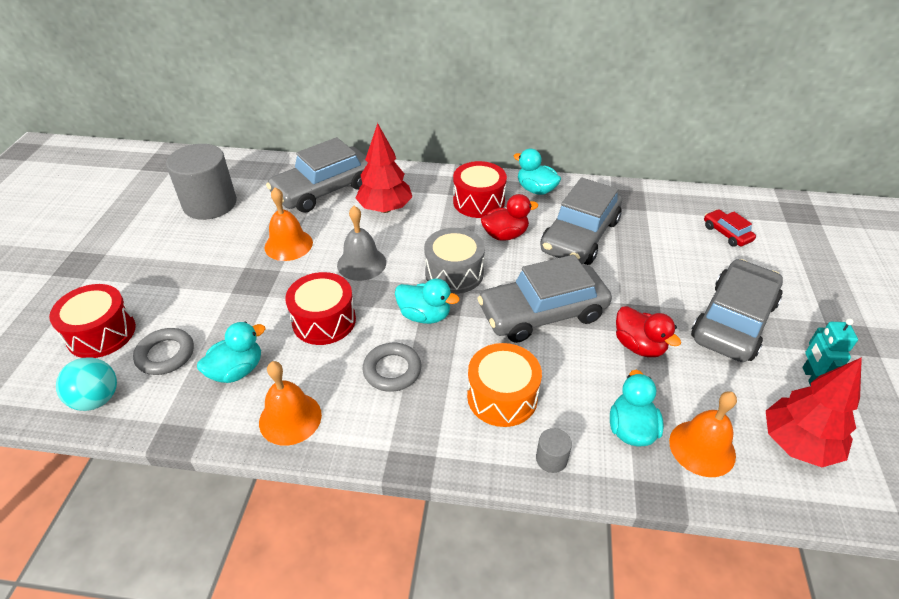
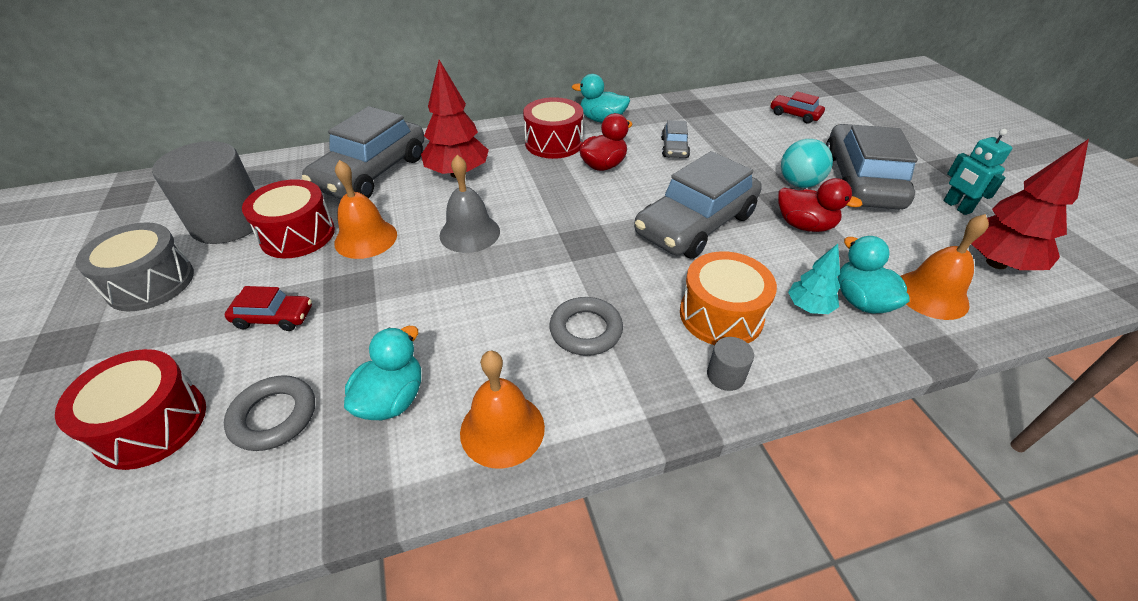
camera: 25 degrees left, 0 degrees up
turquoise ball [56,357,117,411] -> turquoise ball moved to [781,139,833,188]
red drum [285,272,356,345] -> red drum moved to [242,179,335,258]
turquoise duck [395,279,460,324] -> none
grey drum [424,228,485,294] -> grey drum moved to [75,222,194,311]
grey cylinder [536,428,572,473] -> grey cylinder moved to [707,337,754,391]
grey car [540,177,622,265] -> grey car [661,120,690,158], size x0.46
none -> red car [225,286,312,331]
none -> turquoise tree [788,244,840,314]

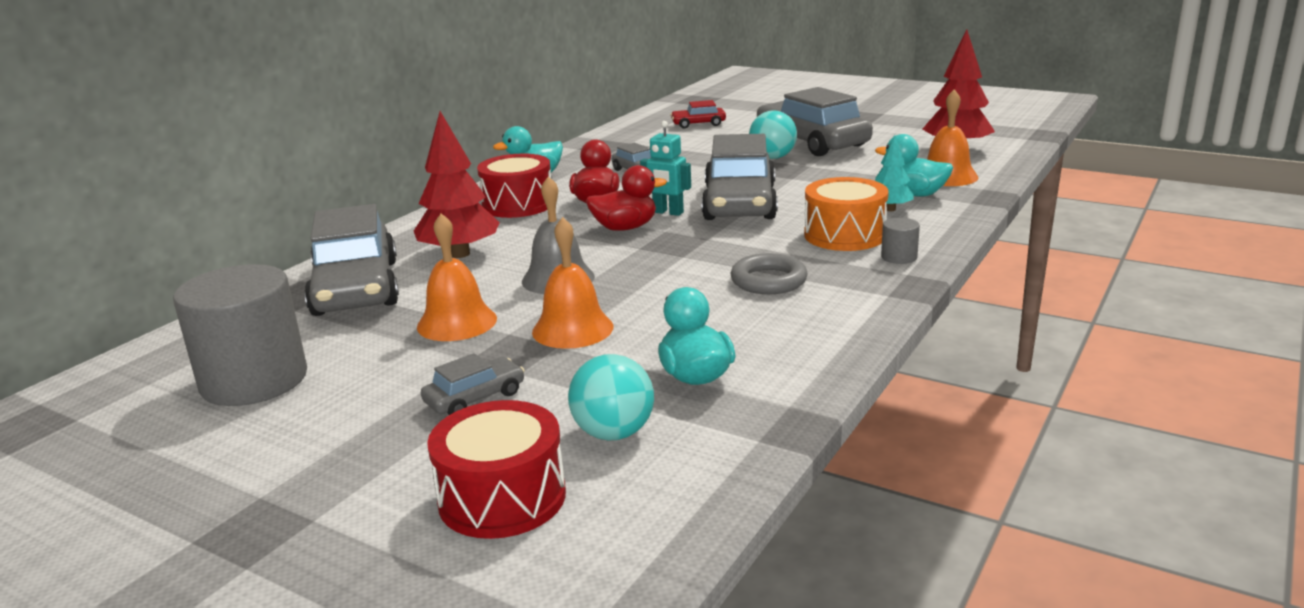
camera: 40 degrees left, 20 degrees down
grey drum [75,222,194,311] -> none
grey ring [224,375,315,451] -> turquoise ball [568,354,654,441]
red car [225,286,312,331] -> grey car [421,353,525,415]
red drum [242,179,335,258] -> none
orange bell [460,351,545,469] -> orange bell moved to [532,217,613,349]
red duck [778,178,863,232] -> red duck moved to [586,165,667,231]
turquoise robot [943,129,1012,215] -> turquoise robot moved to [640,121,691,216]

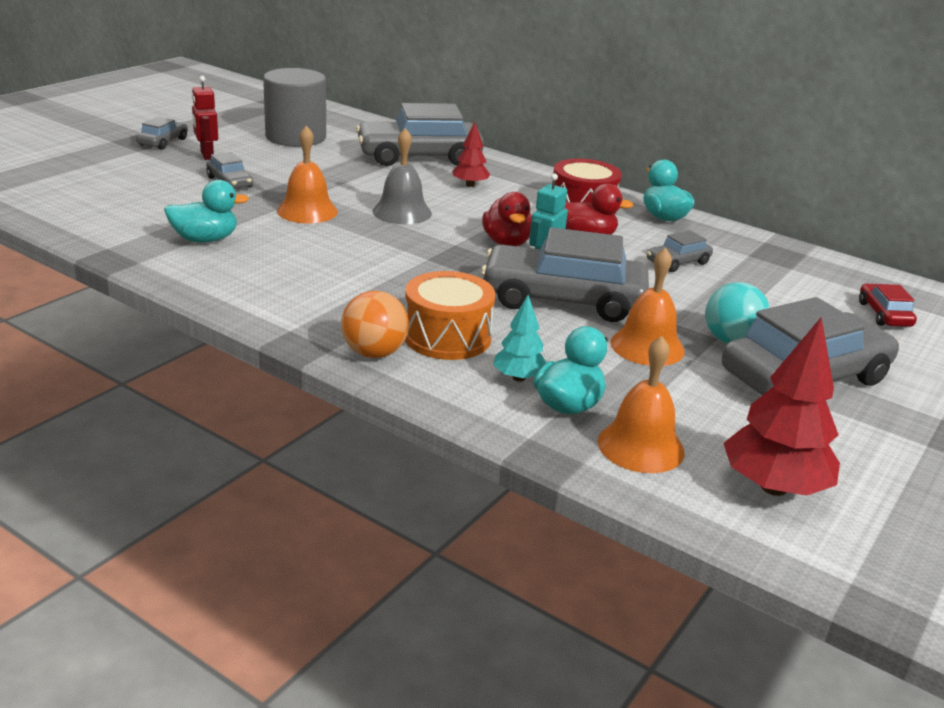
camera: 90 degrees right, 5 degrees up
red tree [414,111,500,258] -> red tree [452,122,490,187], size x0.56
orange bell [417,213,497,341] -> orange bell moved to [610,247,685,366]
red drum [427,400,566,539] -> none
turquoise ball [568,354,654,441] -> none
grey ring [731,253,808,294] -> none
grey cylinder [881,218,920,264] -> orange ball [341,291,409,358]
none -> grey car [136,117,188,150]
none -> red robot [192,76,218,160]

